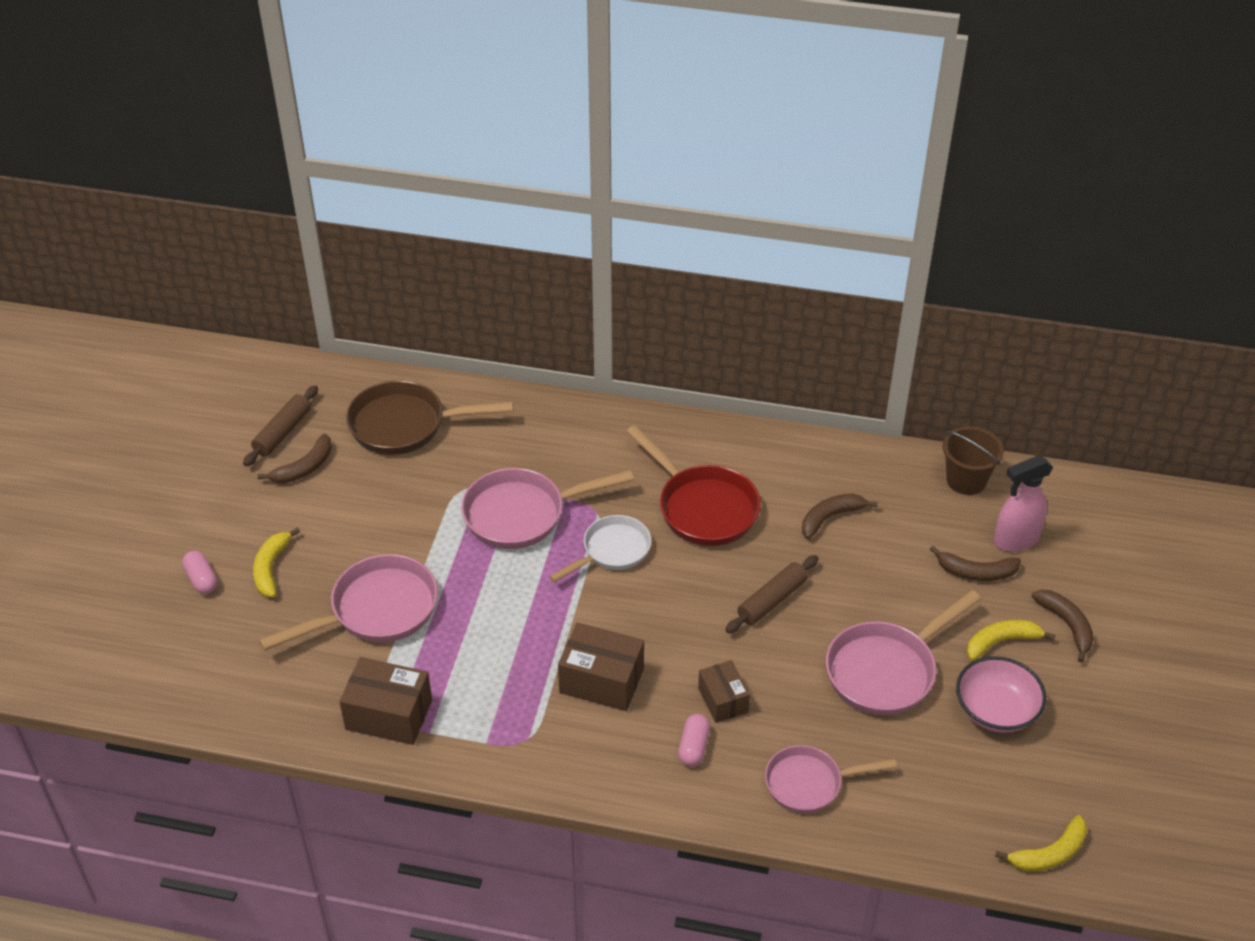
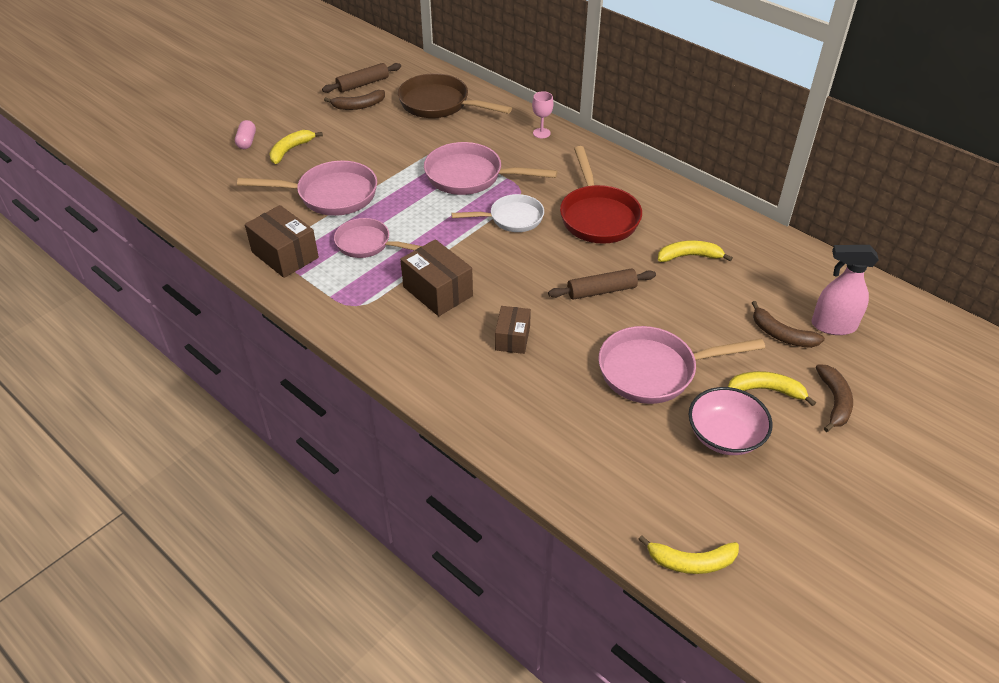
camera: 30 degrees right, 0 degrees up
pink capsule [678,714,710,766] -> none
pink pan [765,745,897,813] -> pink pan moved to [334,218,422,258]
brown banana [802,494,878,539] -> yellow banana [658,241,733,262]
brown bucket [943,426,1004,495] -> none
none -> pink goblet [532,91,554,138]

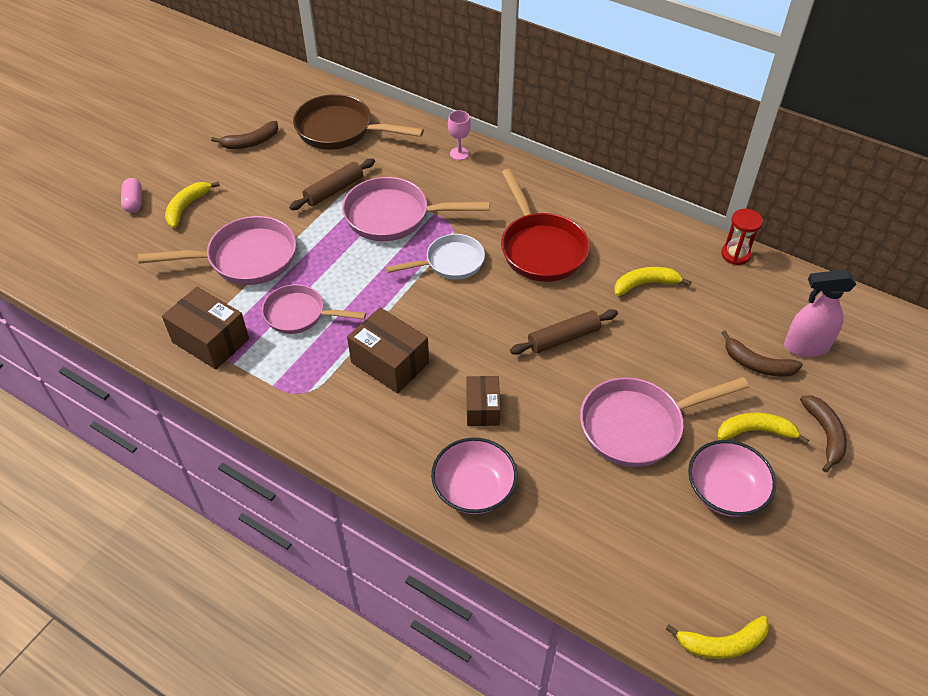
camera: 10 degrees left, 5 degrees up
brown rolling pin [322,63,401,93] -> brown rolling pin moved to [289,158,375,210]
none -> pink bowl [431,438,518,514]
none -> red hourglass [721,209,763,265]

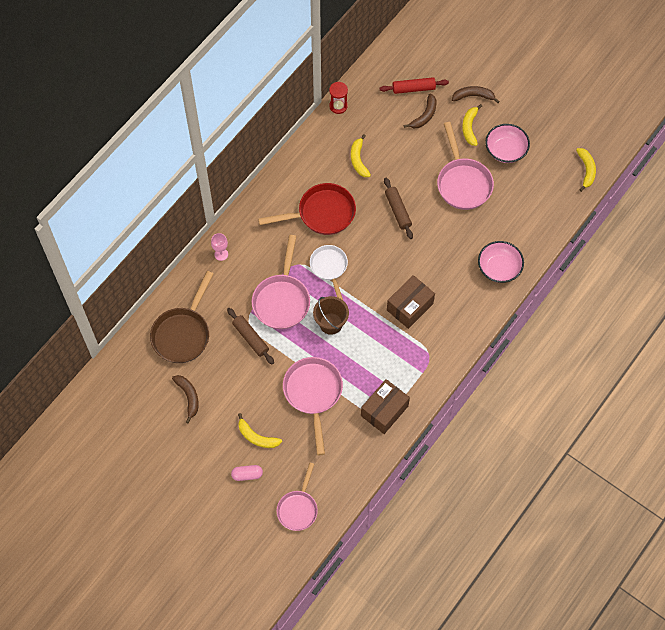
camera: 85 degrees left, 15 degrees up
pink pan [262,284,366,334] -> pink pan moved to [277,463,318,531]
brown box [466,376,500,426] -> none
pink spray bottle [784,270,856,357] -> red rolling pin [380,77,449,94]
none -> brown bucket [313,296,349,335]

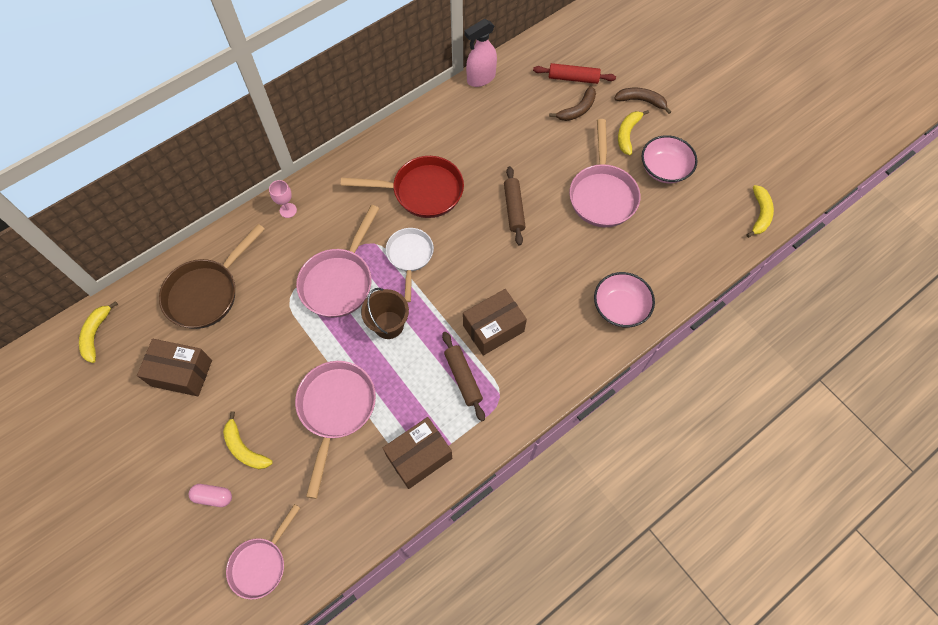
camera: 15 degrees right, 0 degrees up
brown banana [172,375,199,423] -> brown box [137,339,212,396]
brown rolling pin [227,308,274,364] -> brown rolling pin moved to [442,332,485,421]
red hourglass [329,82,348,114] -> pink spray bottle [464,19,497,87]
yellow banana [351,134,371,177] -> yellow banana moved to [79,301,118,363]

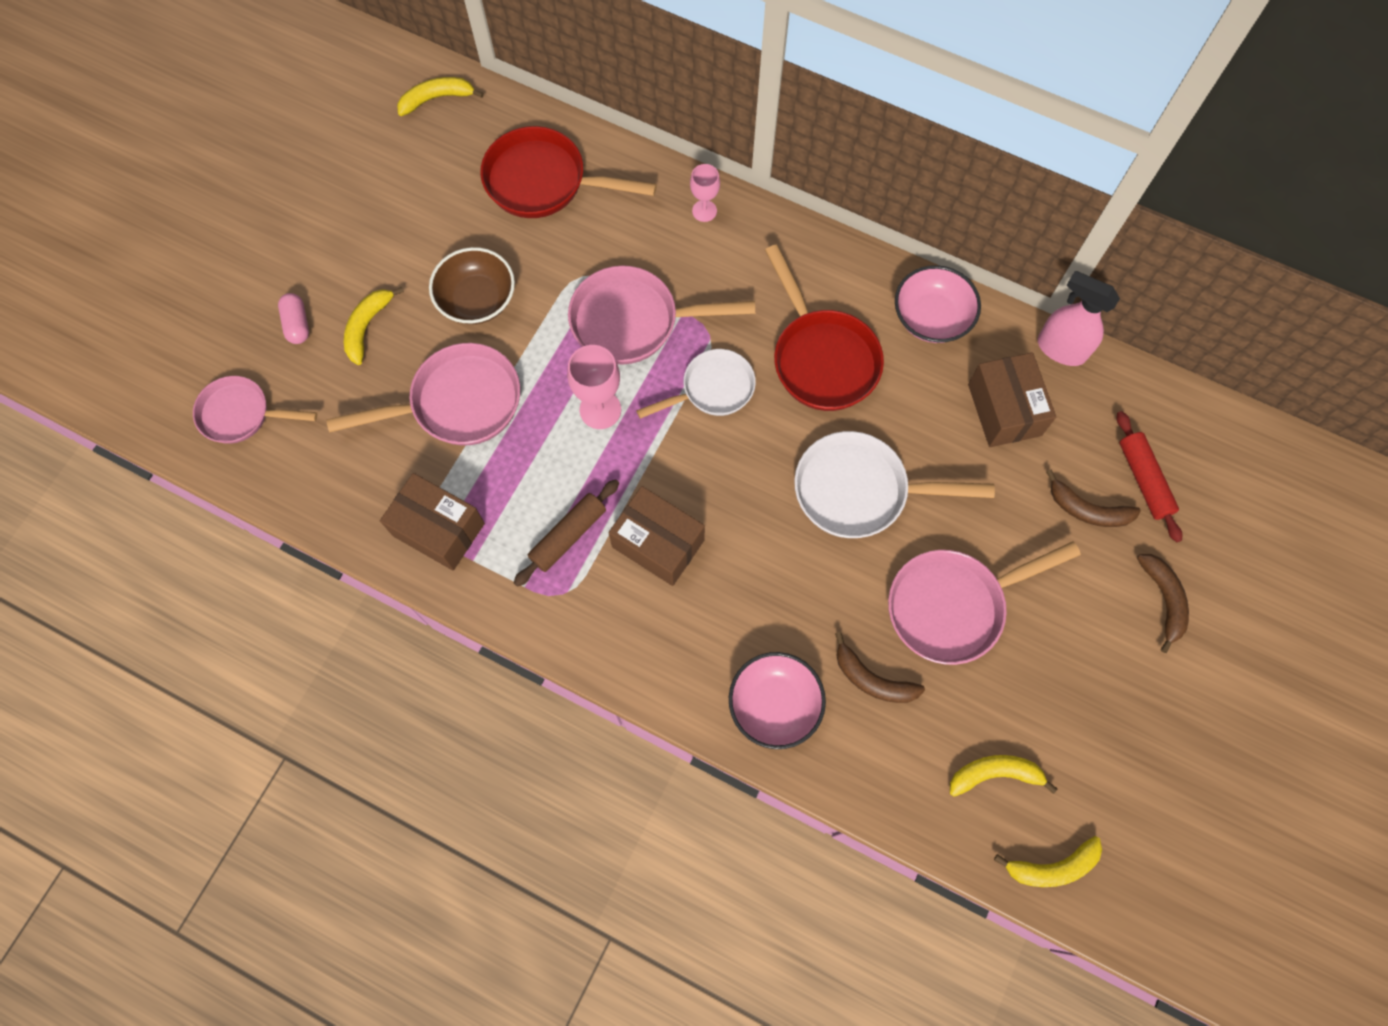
camera: 65 degrees right, 5 degrees up
brown box [137,339,212,396] -> brown box moved to [968,352,1056,447]
brown pan [159,224,265,329] -> red pan [480,126,657,218]
brown bucket [361,288,409,339] -> pink goblet [567,345,621,429]
brown rolling pin [504,166,526,245] -> white pan [794,431,995,538]
yellow banana [618,110,649,155] -> yellow banana moved to [950,755,1057,797]
pink bowl [642,135,698,183] -> pink bowl moved to [895,265,981,343]
none -> brown bowl [429,247,515,324]
none -> brown banana [835,632,925,703]

